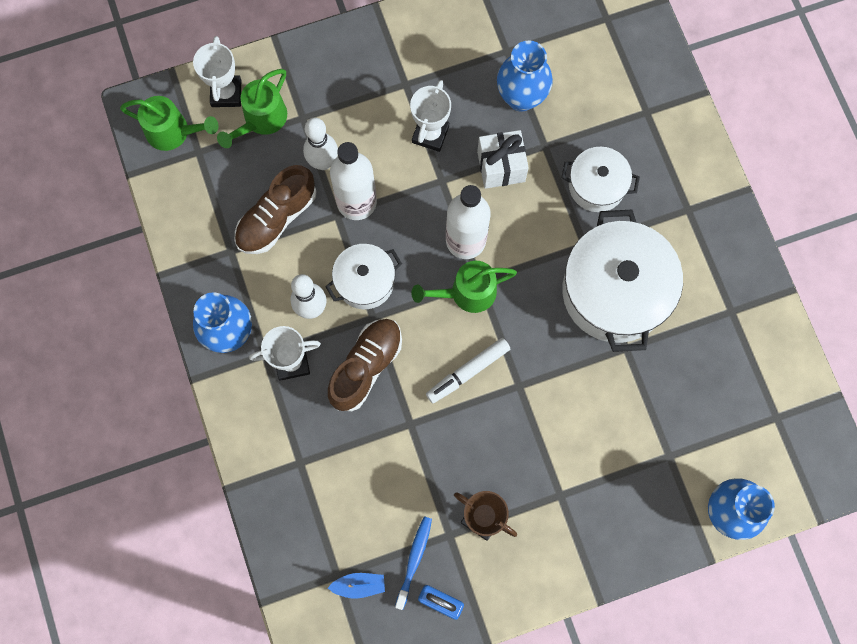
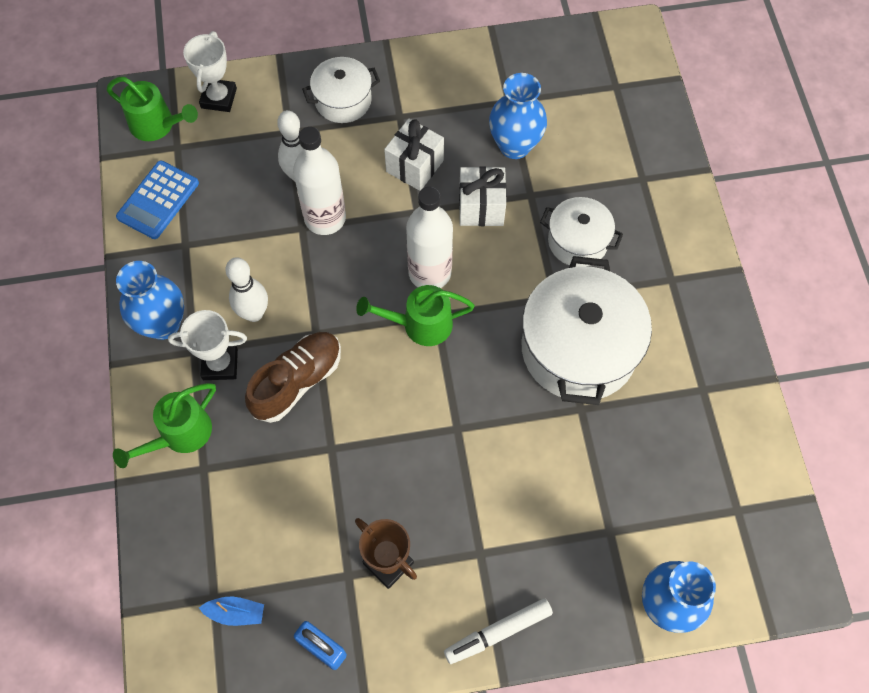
camera: 10 degrees right, 10 degrees down
green watering can [217,69,287,148] -> green watering can moved to [113,383,216,468]
brown shoe [235,165,317,254] -> none
white pot [325,244,402,309] -> white pot moved to [302,57,380,123]
blue toothbrush [395,516,432,610] -> none
white trophy [410,80,451,152] -> white gift [384,118,444,191]
white marker [426,338,510,403] -> white marker moved to [444,598,553,664]
none -> blue calculator [116,160,199,239]

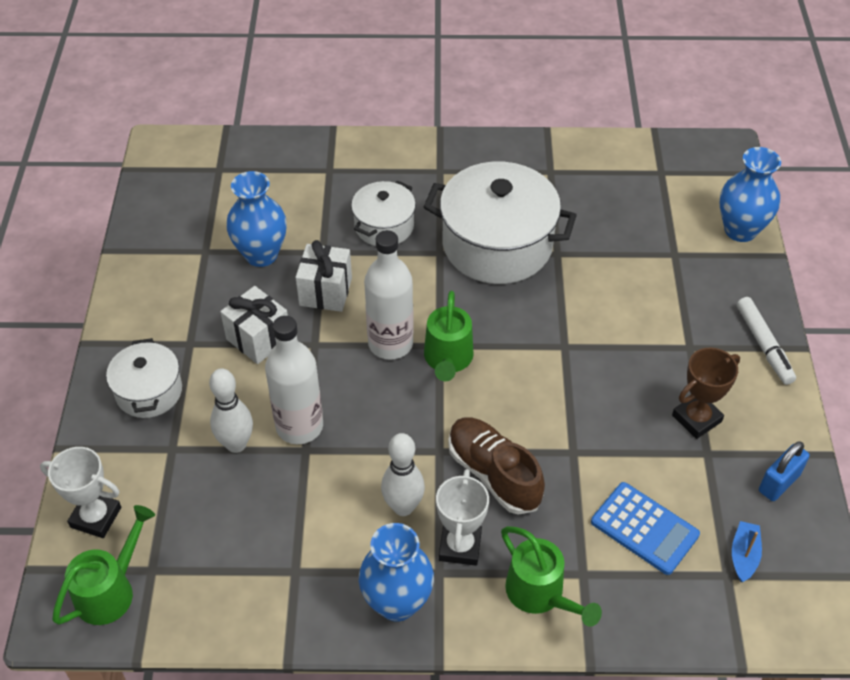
camera: 80 degrees left, 15 degrees down
blue calculator [116,160,199,239] -> blue calculator moved to [591,482,700,575]

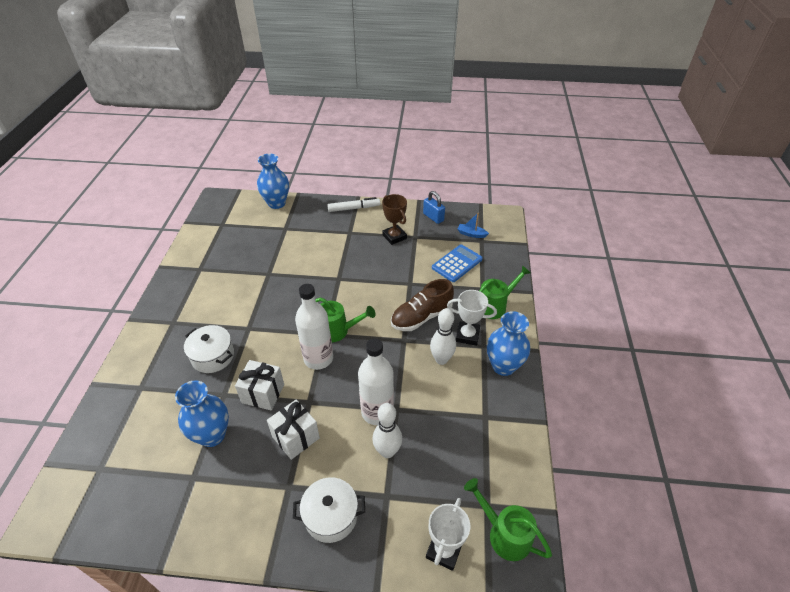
camera: 85 degrees left, 5 degrees down
white pot [424,162,577,284] -> none

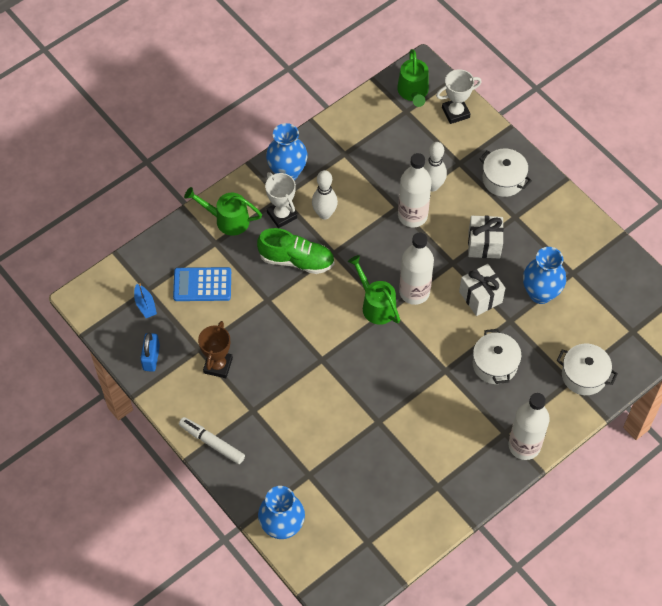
camera: 135 degrees left, 15 degrees up
brown shoe [391,279,454,331] -> green shoe [257,228,334,274]
none -> white bottle [509,393,550,460]
none -> white pot [557,344,618,395]

